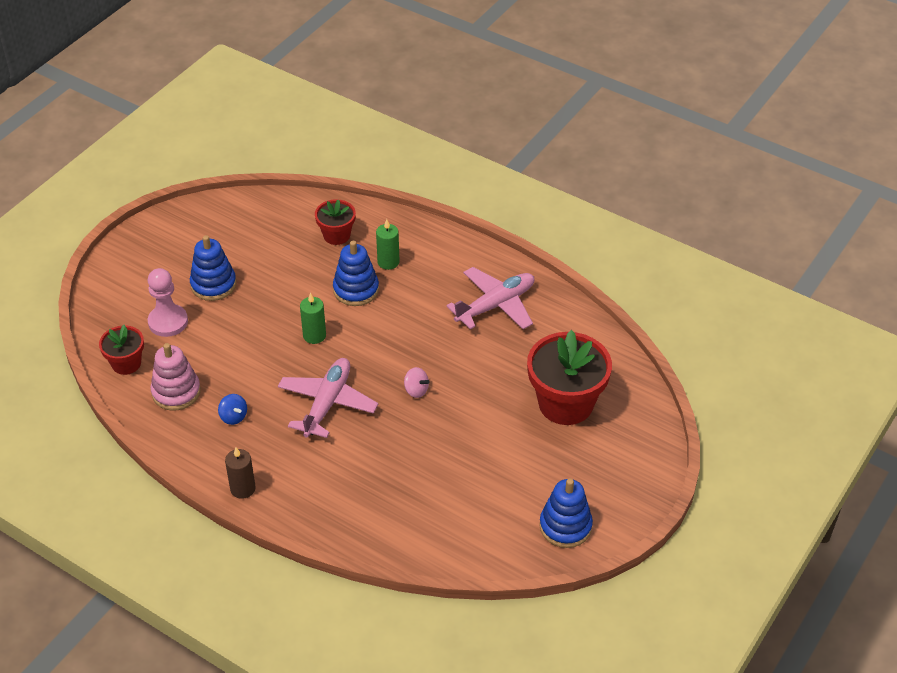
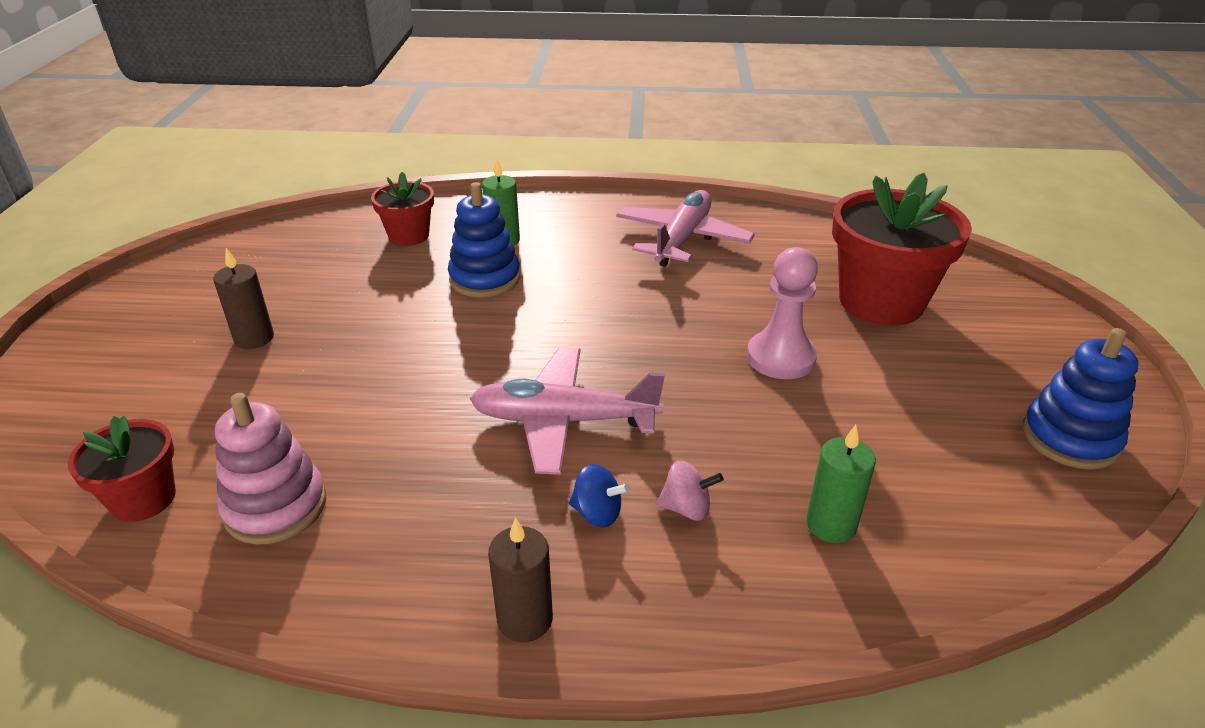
camera: 30 degrees left, 10 degrees down
pink pawn [148,268,188,337] -> pink pawn moved to [747,247,818,379]
blue stacking toy [190,235,236,301] -> brown candle [213,248,274,349]
blue spinning top [218,394,247,425] -> blue spinning top moved to [569,464,630,527]
pink plane [278,358,378,438] -> pink plane turned 75 degrees counterclockwise [470,348,665,475]
green candle [300,292,326,344] -> green candle moved to [806,425,876,543]
pink spinning top [404,367,429,398] -> pink spinning top moved to [657,461,724,521]

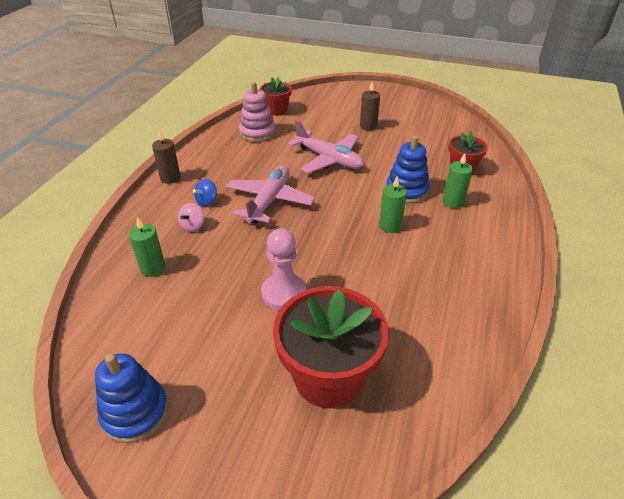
camera: 105 degrees right, 5 degrees up
pink plane [616,190,755,267] -> pink plane moved to [288,120,364,173]
none -> green candle [379,176,407,233]

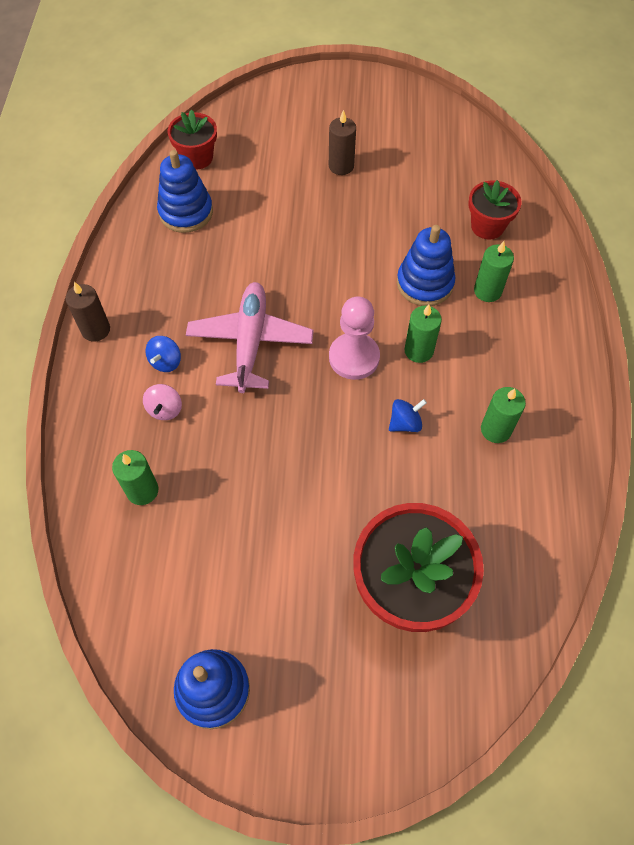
camera: 15 degrees left, 20 degrees up
pink stacking toy [239,82,276,142] -> blue stacking toy [157,150,213,233]
pink pawn [261,228,306,310] -> pink pawn moved to [329,297,380,380]
pink plane [288,120,364,173] -> none
none -> blue spinning top [389,399,427,432]
none -> green candle [481,387,526,443]

